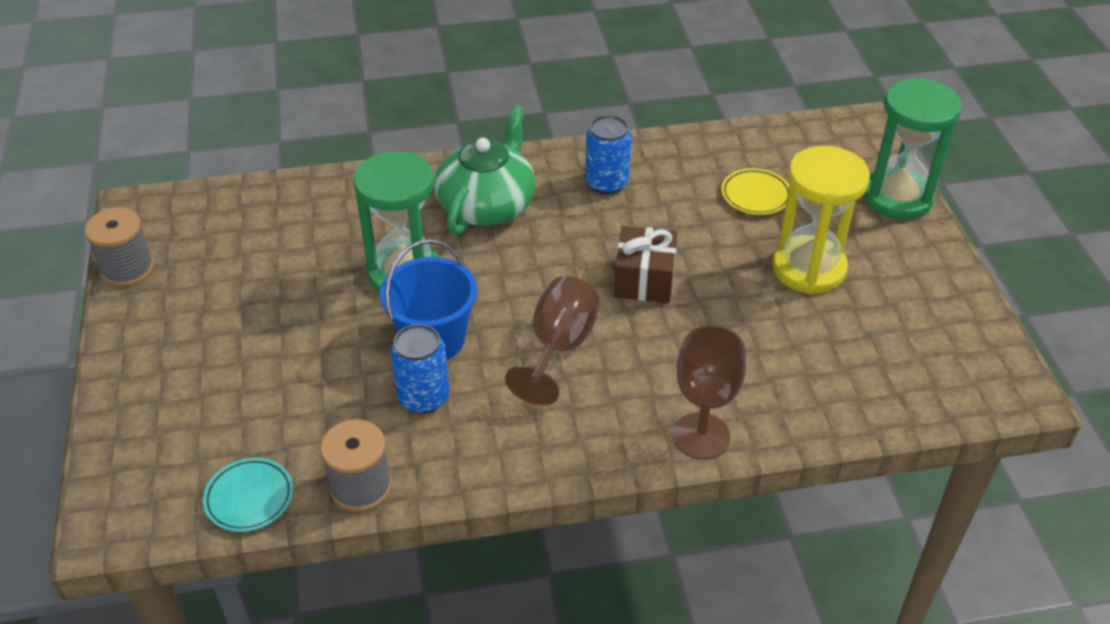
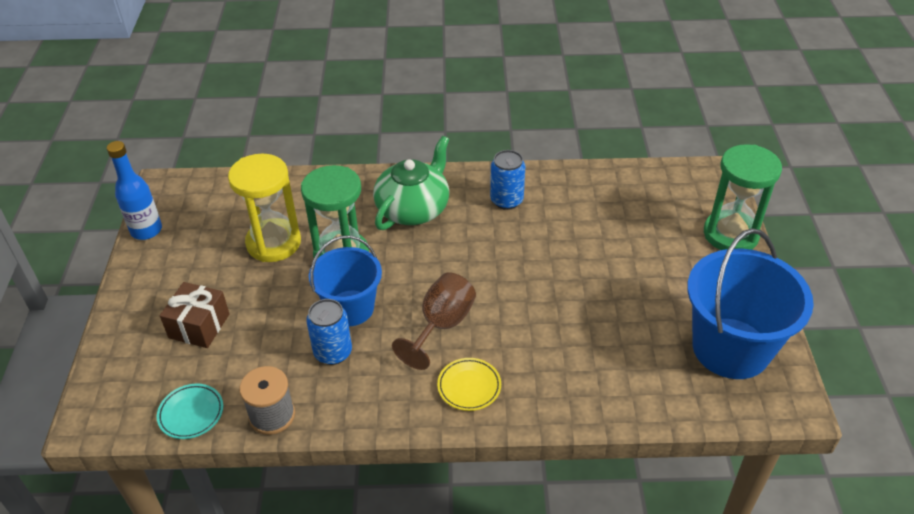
camera: 10 degrees right, 0 degrees up
grey spool [84,207,154,287] -> blue bottle [107,141,162,240]
brown gift [614,226,677,303] -> brown gift moved to [160,282,230,348]
brown goblet [673,325,746,460] -> none
yellow plate [721,168,789,215] -> yellow plate moved to [437,358,501,411]
yellow hourglass [772,146,870,294] -> yellow hourglass moved to [228,154,301,262]
none -> blue bucket [687,228,814,379]

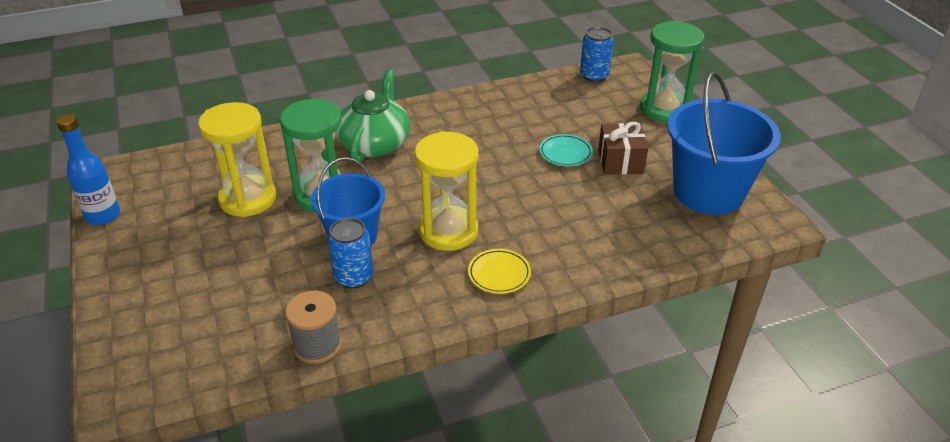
camera: 20 degrees left, 5 degrees down
turquoise plate [157,384,223,439] -> turquoise plate moved to [539,134,593,166]
brown gift [160,282,230,348] -> brown gift moved to [598,122,648,175]
brown goblet [392,272,476,370] -> yellow hourglass [415,131,478,251]
blue can [490,150,525,210] -> blue can moved to [580,27,614,82]

